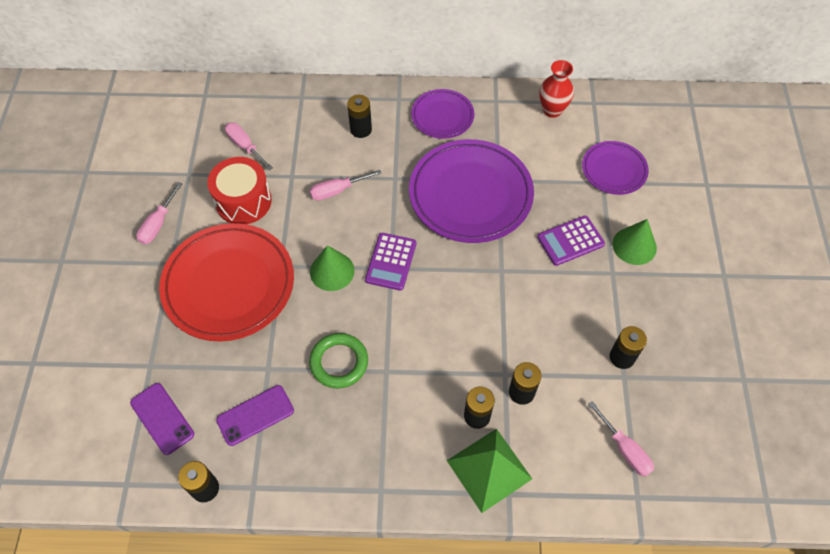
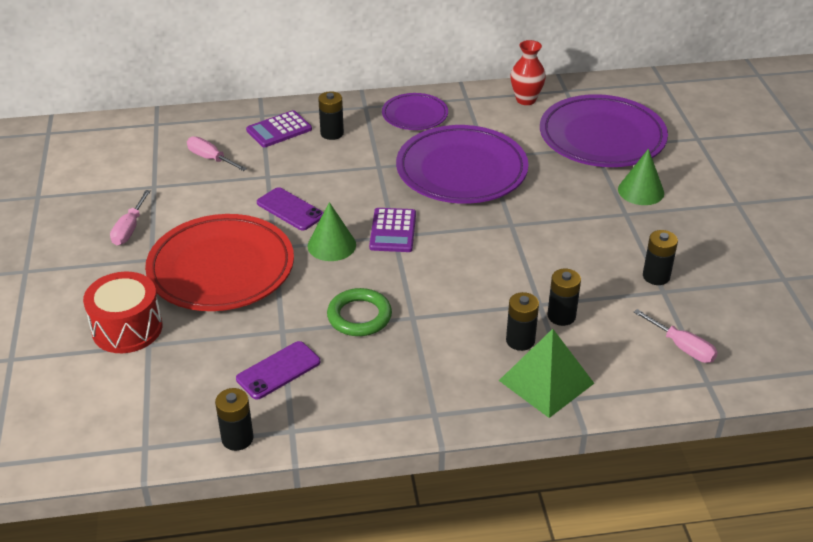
camera: 10 degrees left, 20 degrees down
purple phone [130,383,194,455] -> purple phone moved to [257,187,324,230]
red drum [207,157,272,224] -> red drum moved to [83,272,162,353]
pink screwdriver [310,170,382,201] -> none
purple calculator [537,216,605,266] -> purple calculator moved to [246,110,312,147]
purple plate [582,141,649,195] -> purple plate [540,94,668,167], size x1.85

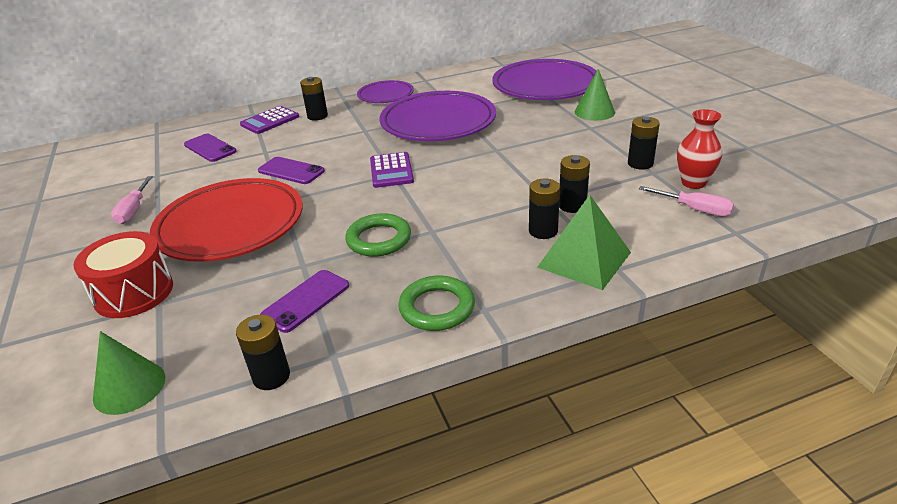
camera: 10 degrees left, 5 degrees down
pink screwdriver [187,136,247,171] -> purple phone [184,134,237,162]
green cone [307,202,356,261] -> green cone moved to [93,331,165,415]
red vase [510,40,546,105] -> red vase moved to [677,109,722,189]
none -> green ring [398,275,475,331]

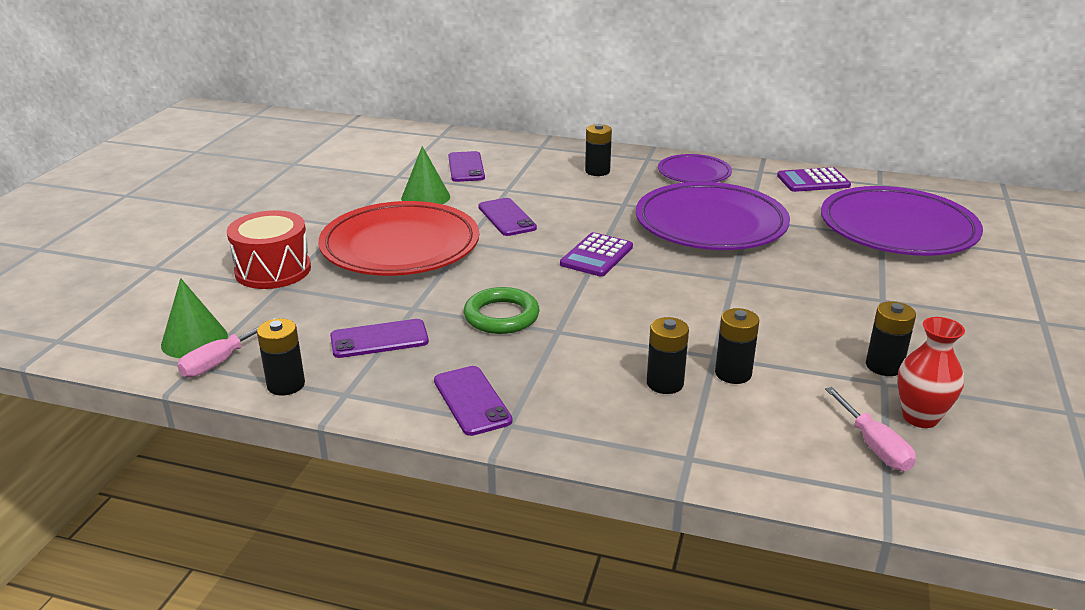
camera: 35 degrees right, 5 degrees down
pink screwdriver [111,176,153,224] -> pink screwdriver moved to [177,318,276,377]
purple calculator [240,106,299,134] -> purple calculator moved to [777,167,851,192]
green ring [398,275,475,331] -> purple phone [434,366,513,436]
green pyramid [537,195,631,290] -> none
green cone [575,69,615,121] -> green cone moved to [401,146,450,204]

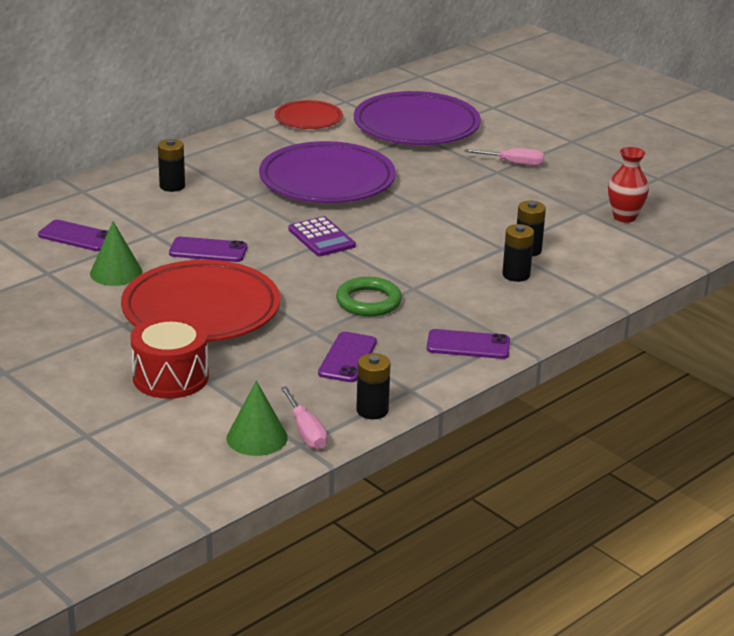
camera: 60 degrees left, 0 degrees up
purple plate [658,154,732,183] -> none
purple calculator [777,167,851,192] -> red plate [275,100,343,129]
pink screwdriver [825,387,916,471] -> pink screwdriver moved to [464,148,544,166]
black battery [866,301,916,376] -> none

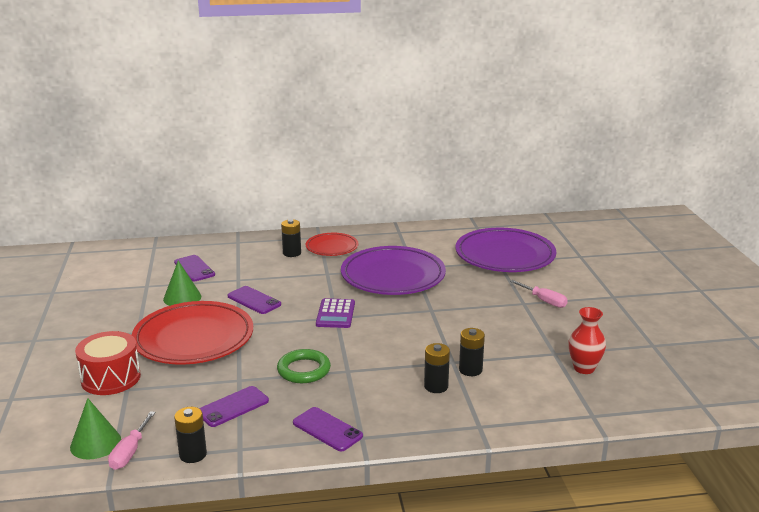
camera: 35 degrees right, 5 degrees down
red plate [275,100,343,129] -> red plate moved to [306,233,358,256]

